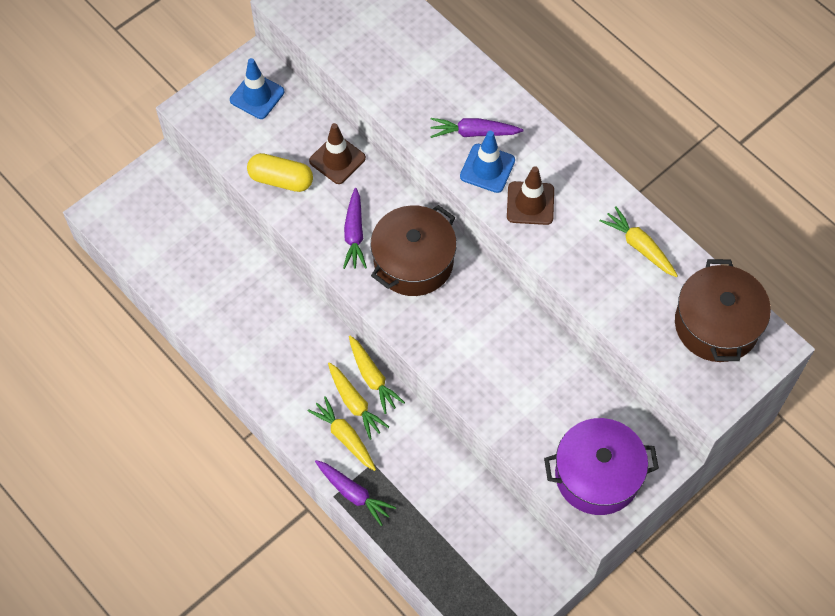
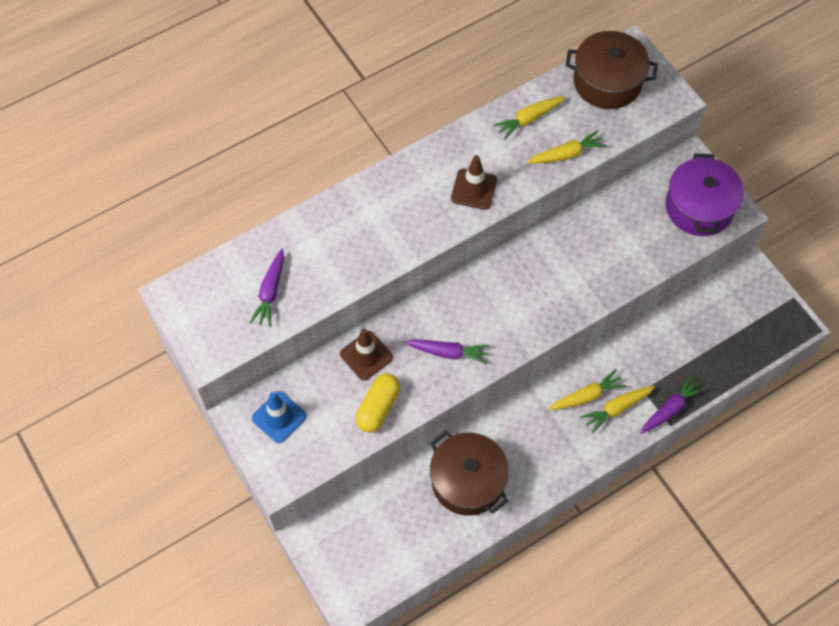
camera: 80 degrees left, 0 degrees up
yellow carrot [349,336,405,414] -> yellow carrot moved to [527,130,607,164]
brown pot [371,205,457,296] -> brown pot moved to [430,431,509,516]
purple carrot [430,118,523,138] -> purple carrot moved to [249,249,284,327]
blue traffic cone [460,131,515,193] -> none

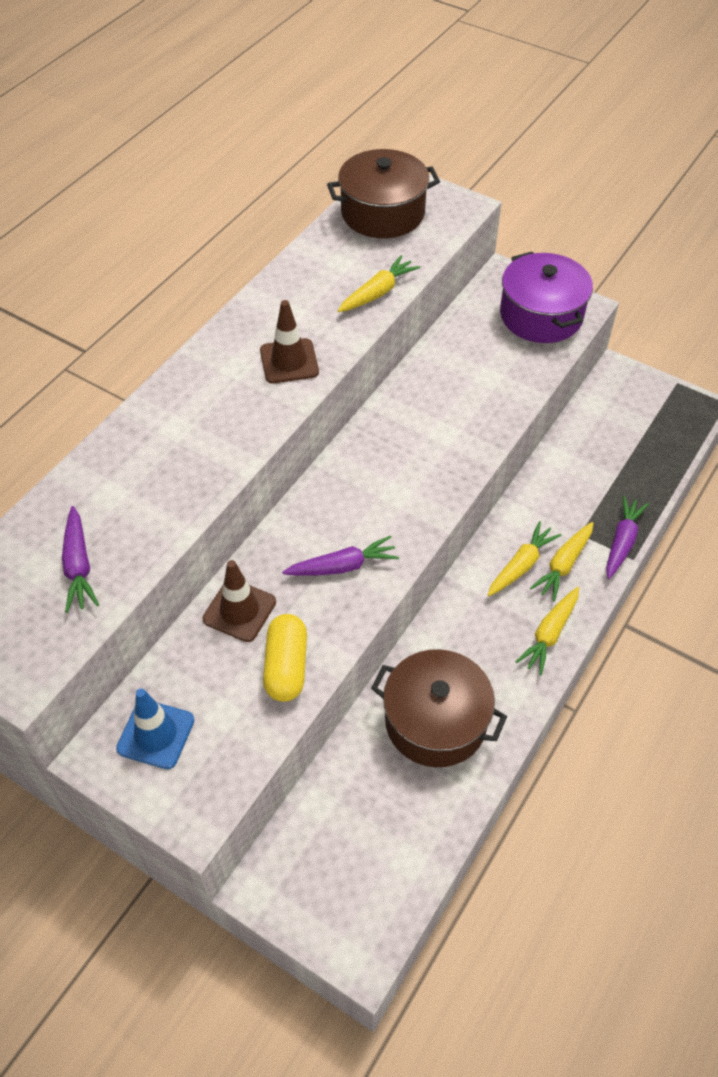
camera: 25 degrees left, 10 degrees down
yellow carrot [493,96,566,140] -> yellow carrot moved to [515,587,579,675]

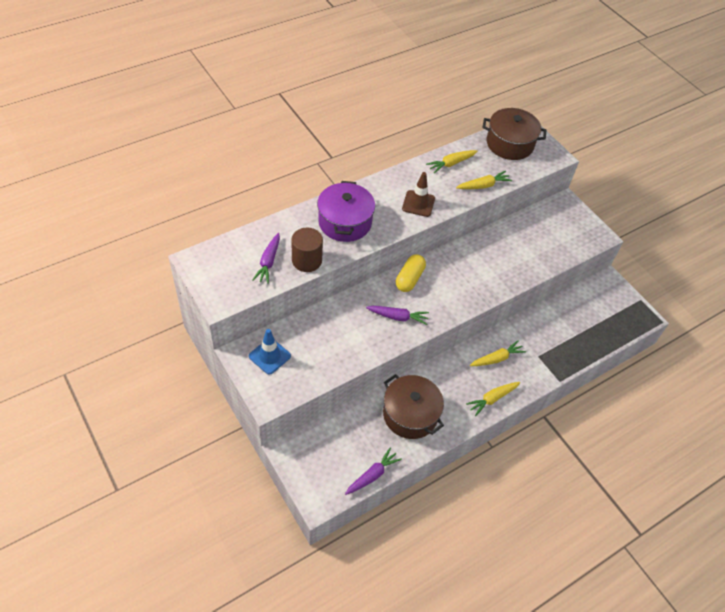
camera: 20 degrees right, 0 degrees up
brown traffic cone [203,560,276,642] -> none
yellow capsule [263,614,307,702] -> yellow capsule moved to [396,254,426,292]
purple pot [500,252,593,343] -> purple pot moved to [317,181,375,242]
yellow carrot [530,522,593,601] -> yellow carrot moved to [426,150,478,173]
purple carrot [606,496,649,579] -> purple carrot moved to [345,447,402,495]
none -> brown cylinder [292,228,323,272]

